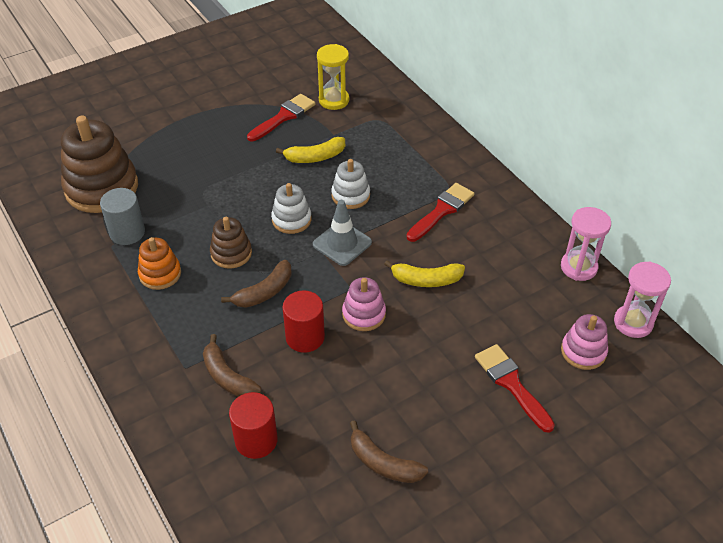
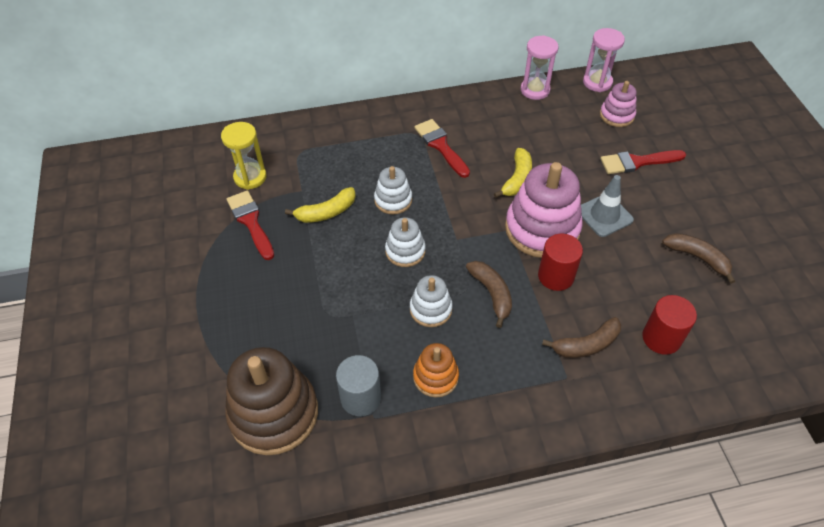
camera: 70 degrees left, 5 degrees up
brown stacking toy [210,217,252,269] -> white stacking toy [410,275,453,327]
yellow banana [276,137,345,163] -> yellow banana turned 60 degrees clockwise [285,187,356,223]
grey traffic cone [313,200,372,266] -> grey traffic cone moved to [581,175,634,237]
pink stacking toy [342,277,386,331] -> pink stacking toy [505,162,583,258], size x1.89
brown banana [350,420,428,483] -> brown banana turned 105 degrees counterclockwise [662,233,735,284]

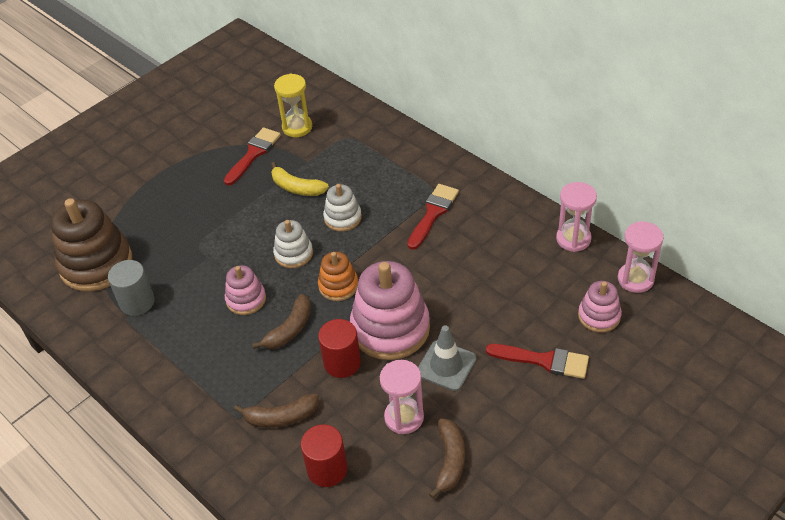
camera: 60 degrees right, 5 degrees down
white stacking toy [410,275,453,327] -> pink stacking toy [225,265,266,315]
orange stacking toy [413,343,459,398] -> orange stacking toy moved to [318,252,358,301]
yellow banana [494,148,532,198] -> none
brown banana [542,317,621,358] -> brown banana turned 45 degrees counterclockwise [234,393,319,428]
red brush [600,150,686,174] -> red brush turned 150 degrees clockwise [486,344,589,379]
none -> pink hourglass [380,360,424,434]

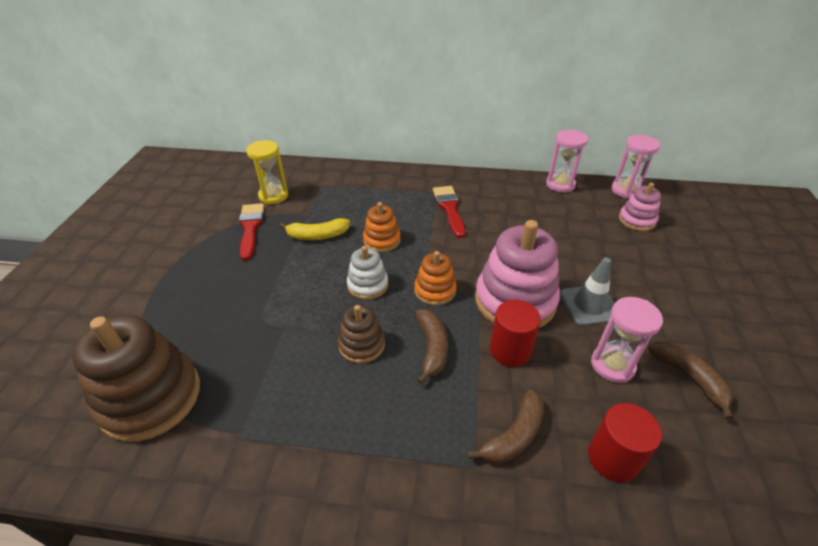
camera: 40 degrees left, 5 degrees down
grey cylinder [108,260,155,316] -> none
pink stacking toy [225,265,266,315] -> brown stacking toy [338,305,385,363]
white stacking toy [323,184,362,232] -> orange stacking toy [363,202,401,252]
red brush [486,344,589,379] -> none

